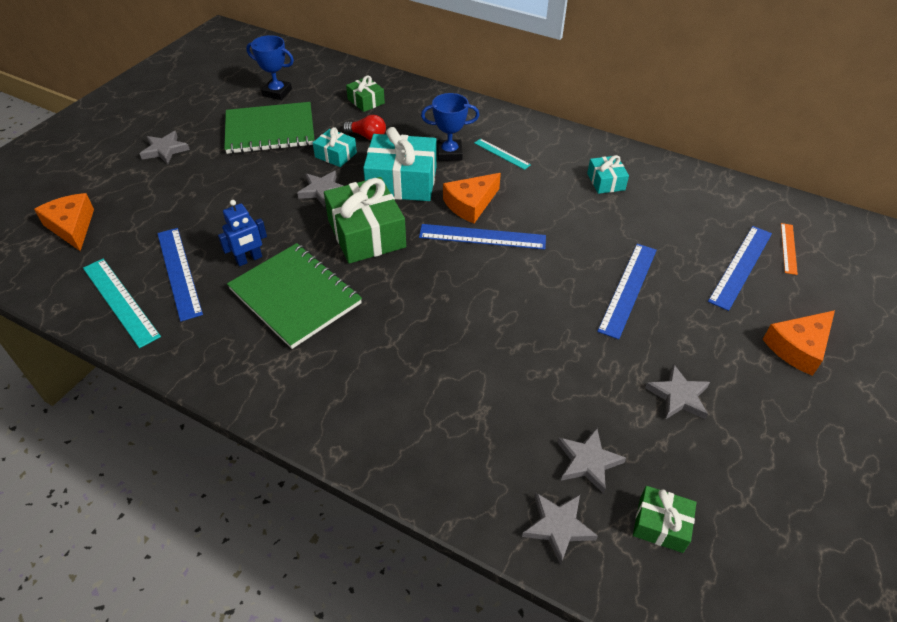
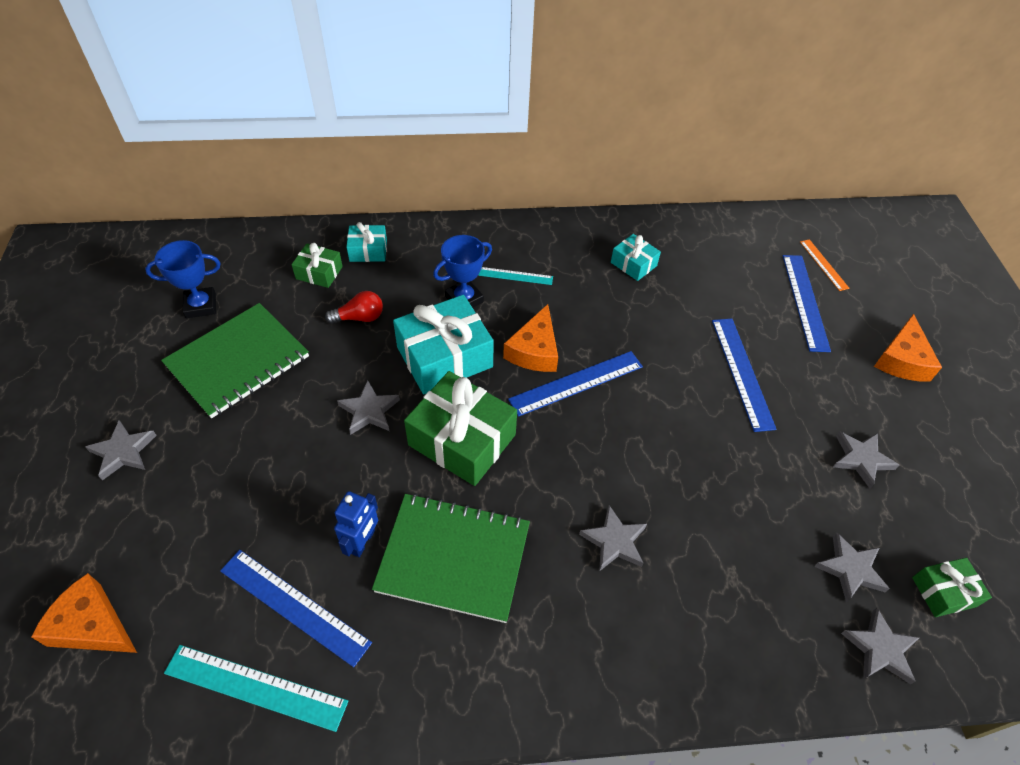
camera: 35 degrees left, 5 degrees up
turquoise gift [313,127,357,167] -> turquoise gift moved to [347,222,387,262]
none -> grey star [579,505,647,571]

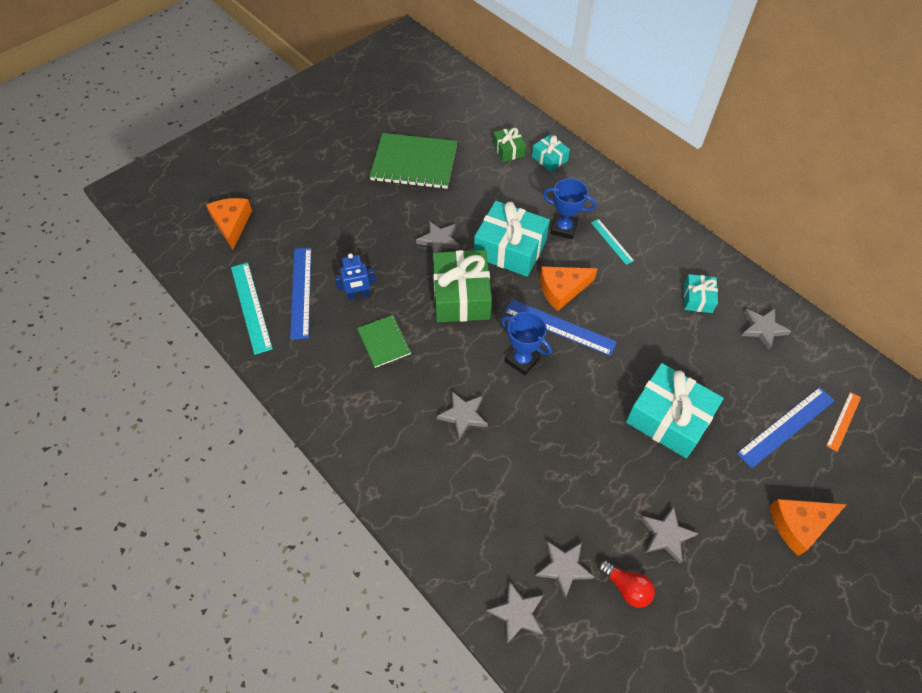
camera: 55 degrees right, 5 degrees up
grey star [85,420,157,481] -> grey star moved to [741,308,791,350]
blue trophy [145,240,221,318] -> blue trophy moved to [501,312,552,376]
red light bulb [325,291,383,324] -> red light bulb moved to [598,560,655,608]
green notebook [372,493,530,623] -> green notebook [357,315,411,368], size x0.54
blue ruler [712,318,777,432] -> turquoise gift [626,363,724,458]
green gift [912,558,992,617] -> none

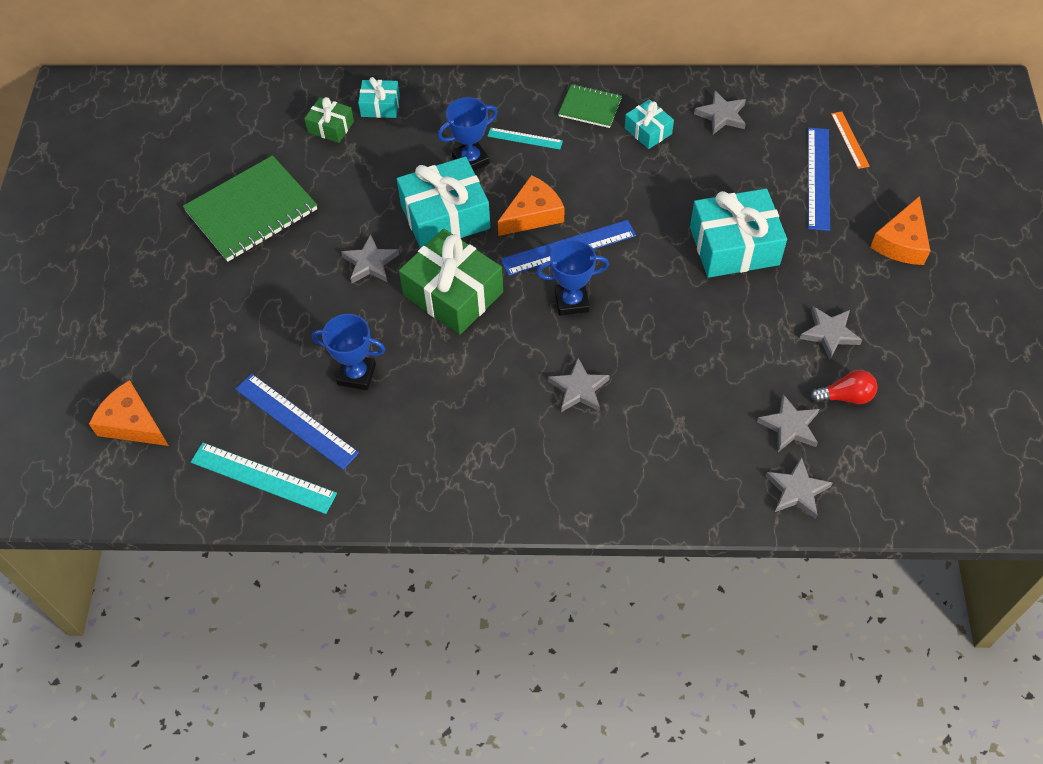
camera: 45 degrees left, 0 degrees up
blue robot [335,253,376,300] -> blue trophy [312,314,385,390]
green notebook [357,315,411,368] -> green notebook moved to [558,84,622,128]
orange cheese [540,266,597,311] -> orange cheese turned 150 degrees counterclockwise [498,175,564,236]

